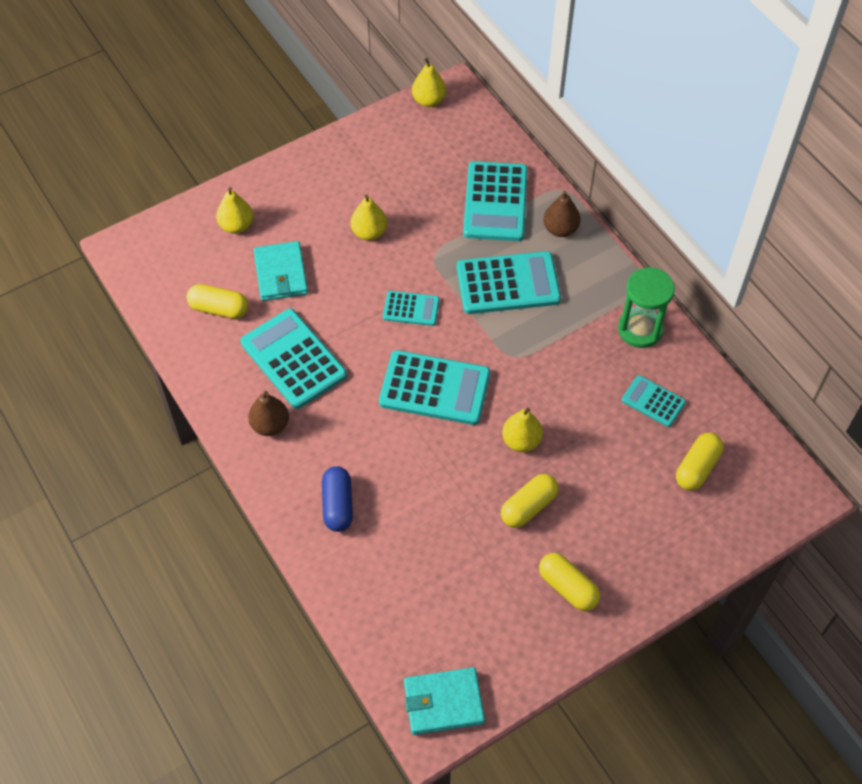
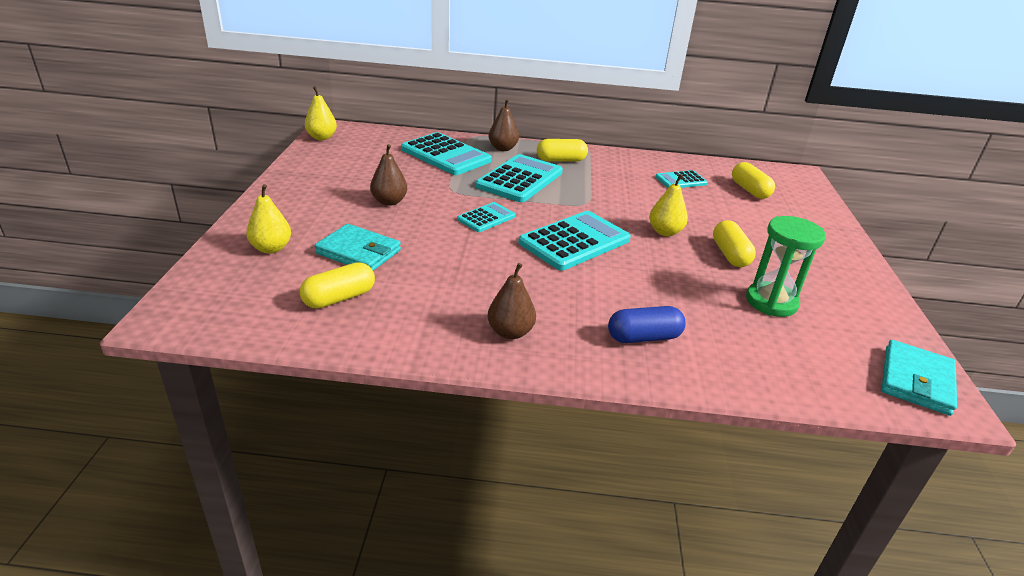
camera: 55 degrees left, 25 degrees down
turquoise calculator [240,309,347,409] -> none
blue capsule [322,466,353,532] -> blue capsule turned 45 degrees counterclockwise [608,306,686,343]
yellow pear [351,194,387,241] -> brown pear [370,144,407,206]
yellow capsule [539,553,600,611] -> yellow capsule moved to [537,139,588,162]
green hourglass [618,267,675,348] -> green hourglass moved to [746,216,826,317]

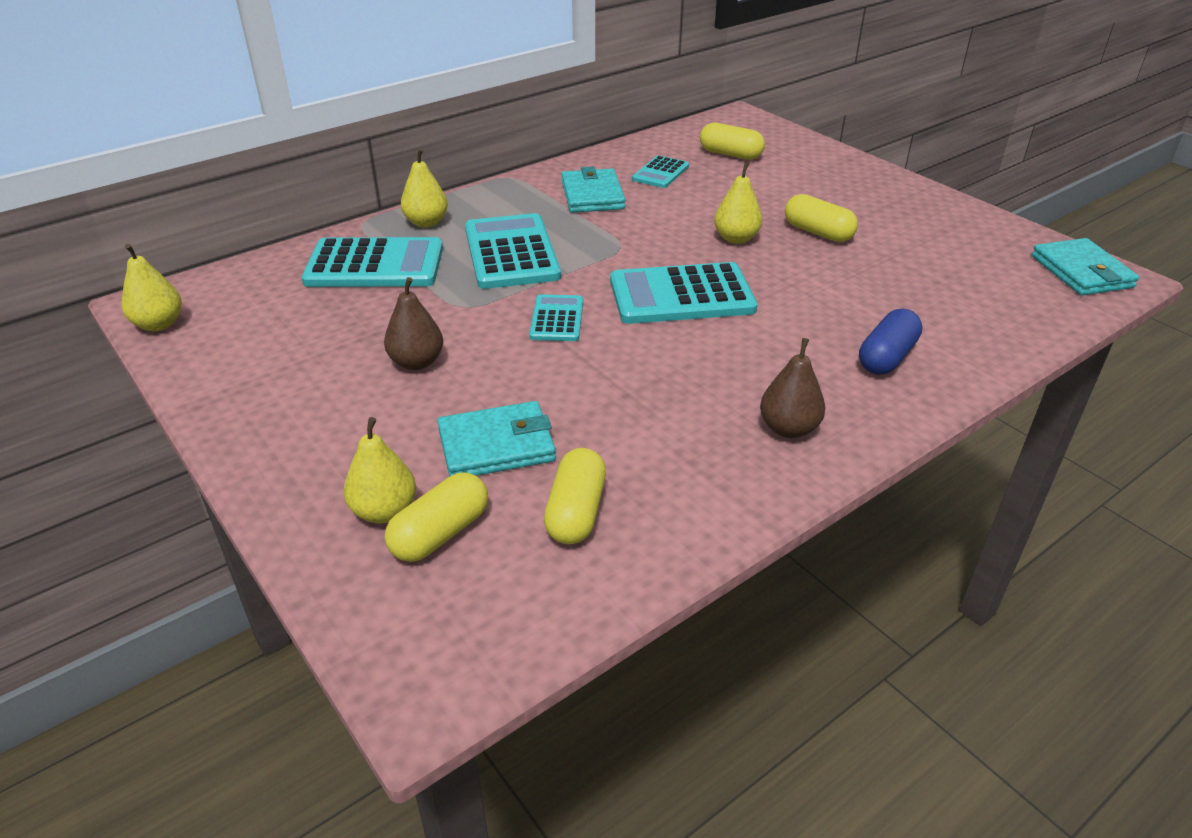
camera: 40 degrees left, 5 degrees up
brown pear [489,99,519,151] -> yellow pear [401,148,448,228]
turquoise calculator [518,211,631,271] -> turquoise calculator turned 105 degrees counterclockwise [610,262,757,324]
yellow capsule [537,139,588,162] -> yellow capsule moved to [385,472,488,562]
green hourglass [746,216,826,317] -> none
none -> turquoise wallet [561,167,625,213]

